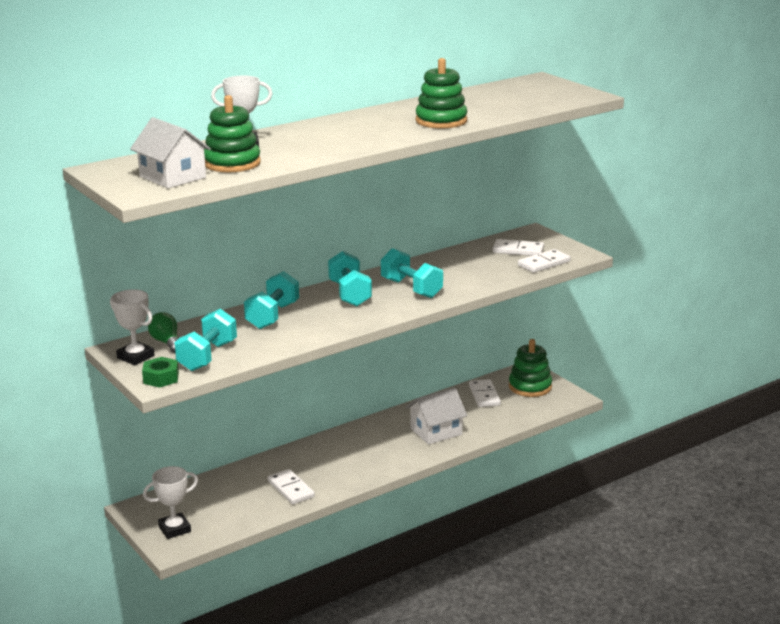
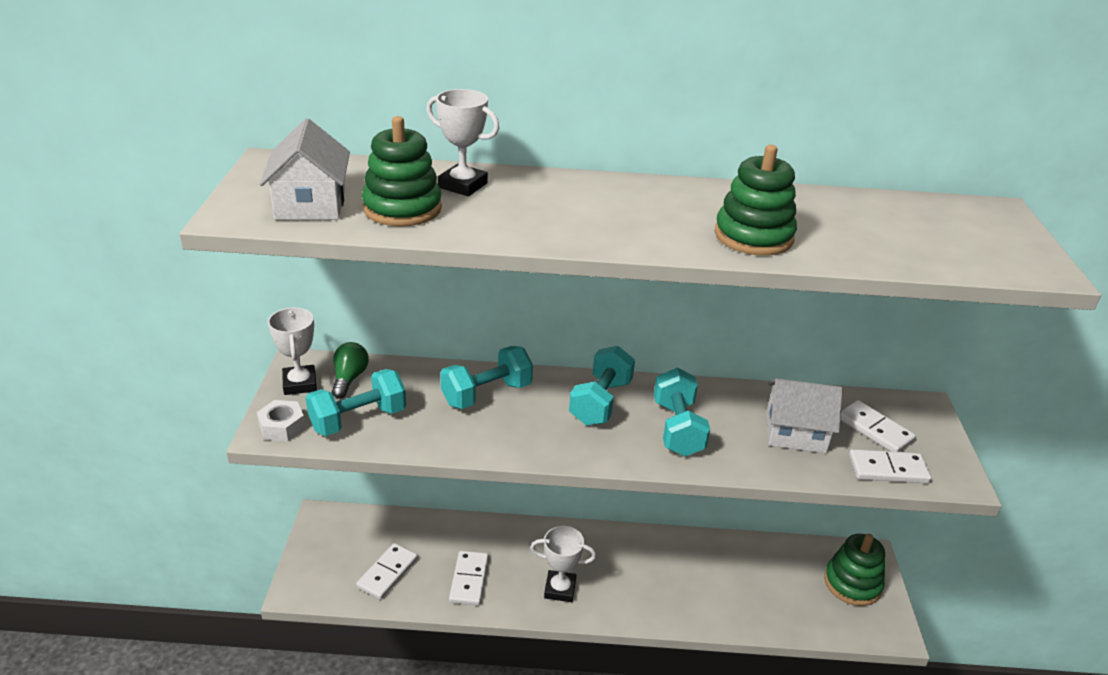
camera: 35 degrees right, 10 degrees up
green nut [142,357,179,388] -> white nut [257,400,306,441]
white trophy [143,466,198,539] -> white trophy moved to [530,526,596,602]
white house [406,388,467,445] -> white house moved to [766,378,843,453]
white domino [469,379,501,407] -> white domino moved to [356,543,418,600]

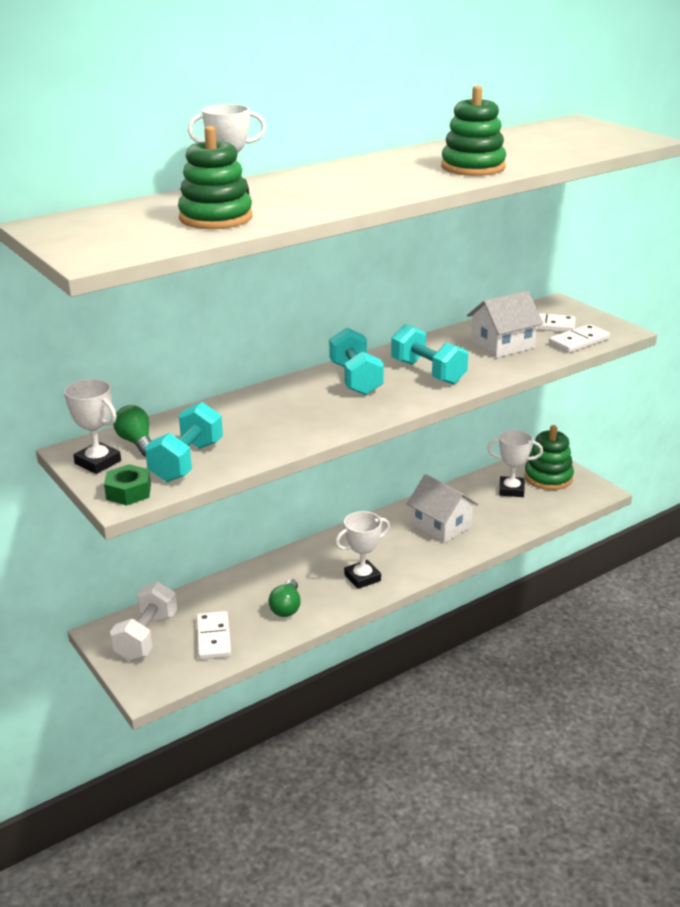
camera: 35 degrees left, 5 degrees down
white nut [257,400,306,441] -> green nut [104,464,151,506]
white house [260,118,350,220] -> white house moved to [407,474,479,543]
turquoise dumbbell [440,346,533,409] -> none
white domino [449,551,489,606] -> green light bulb [269,579,301,617]
none -> white dumbbell [110,582,177,661]
none -> white trophy [487,430,543,497]

